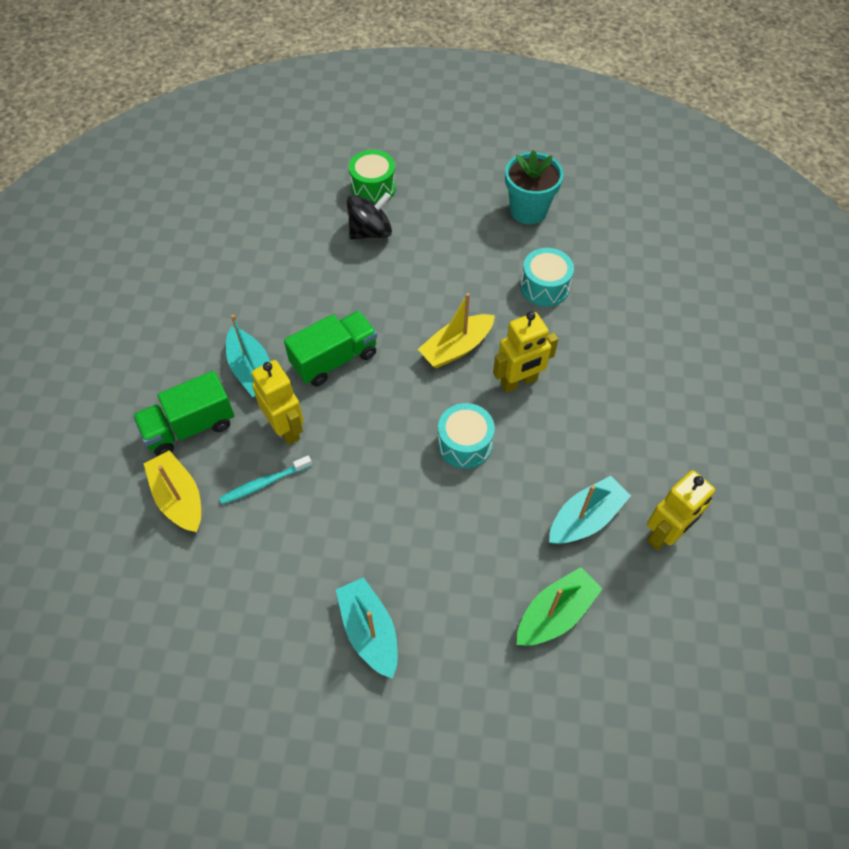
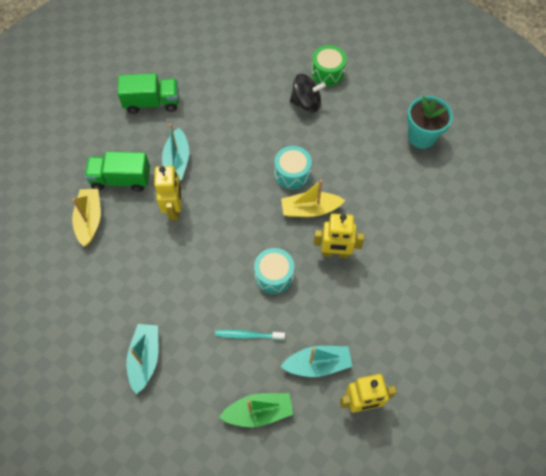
camera: 30 degrees right, 5 degrees up
turquoise toothbrush [219,456,312,504] -> turquoise toothbrush moved to [215,329,285,340]
green truck [284,311,377,387] -> green truck moved to [118,73,179,114]
turquoise drum [520,248,574,307] -> turquoise drum moved to [274,146,312,189]

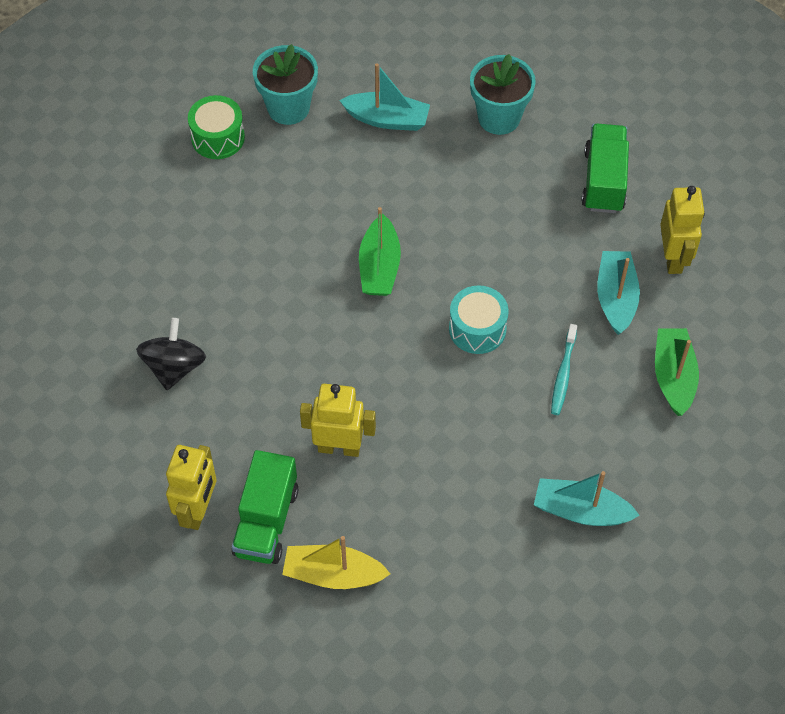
camera: 80 degrees left, 5 degrees down
green truck [118,73,179,114] -> green truck moved to [582,124,629,213]
turquoise boat [162,124,189,181] -> turquoise boat moved to [339,63,430,131]
turquoise drum [274,146,312,189] -> none
yellow boat [281,180,345,217] -> green boat [359,207,401,296]
black spinning top [290,74,326,113] -> black spinning top moved to [136,318,206,390]
green drum [311,45,347,86] -> green drum moved to [188,95,245,159]
yellow robot [314,213,365,258] -> yellow robot moved to [166,445,217,530]
none -> turquoise flower pot [470,54,536,135]

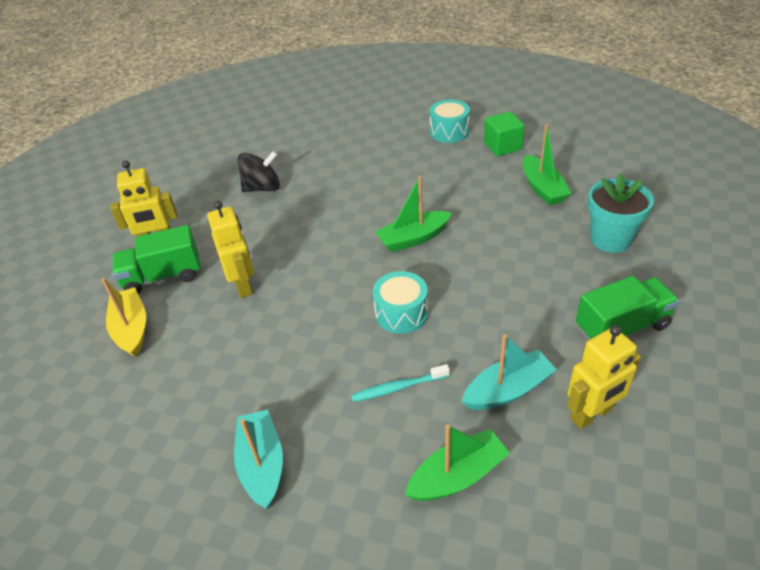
camera: 65 degrees right, 15 degrees down
green drum [188,95,245,159] -> turquoise drum [429,99,470,143]
turquoise flower pot [253,44,318,125] -> green cube [484,111,525,156]
turquoise boat [339,63,430,131] -> green boat [523,125,572,206]

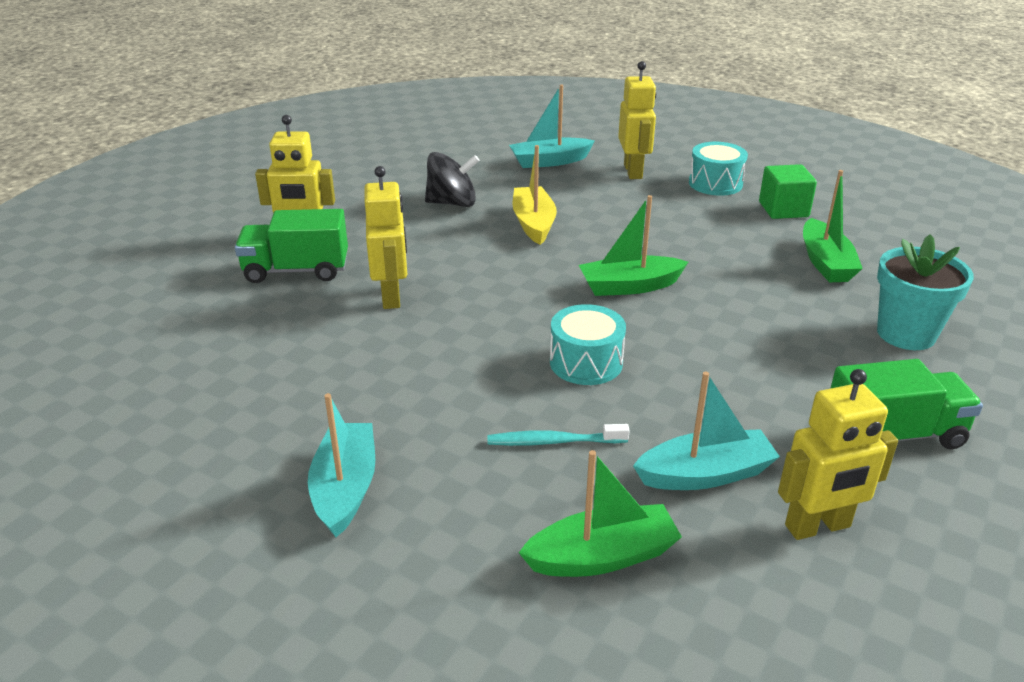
camera: 10 degrees right, 10 degrees down
yellow boat [101,278,146,357] -> yellow boat moved to [512,145,557,245]
none -> turquoise boat [509,85,595,168]
none -> yellow robot [618,61,656,179]

